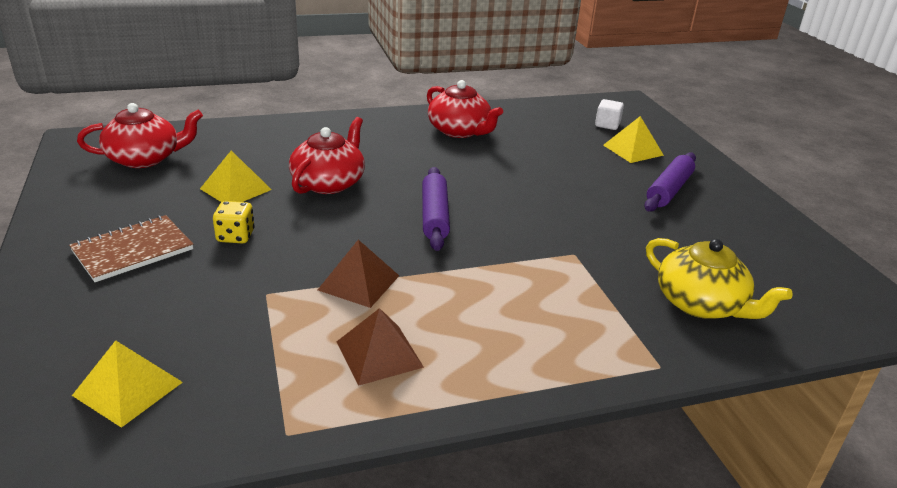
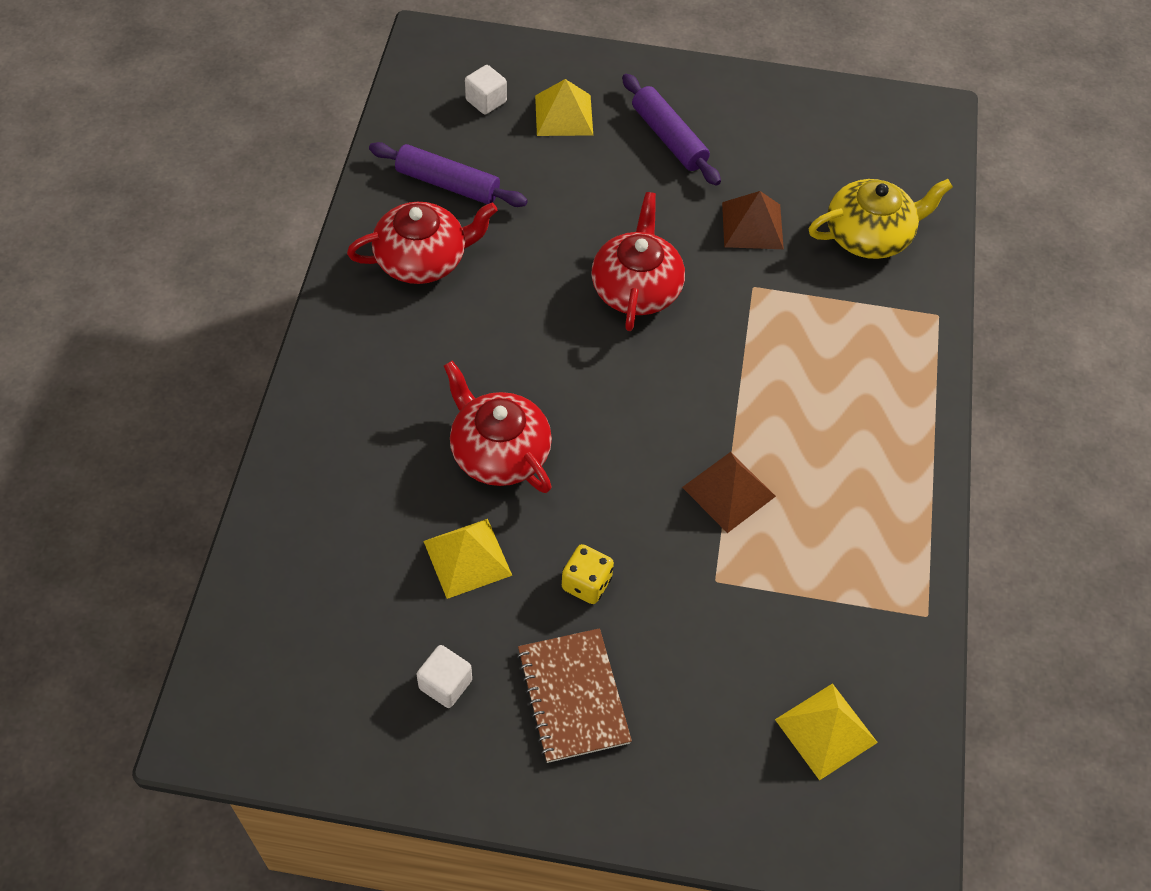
camera: 65 degrees left, 25 degrees up
red teapot [77,103,203,168] -> red teapot moved to [591,192,685,331]
brown pyramid [337,308,424,386] -> brown pyramid moved to [722,191,784,249]
purple rolling pin [422,167,450,251] -> purple rolling pin moved to [369,142,528,207]
none -> white cube [416,645,472,708]

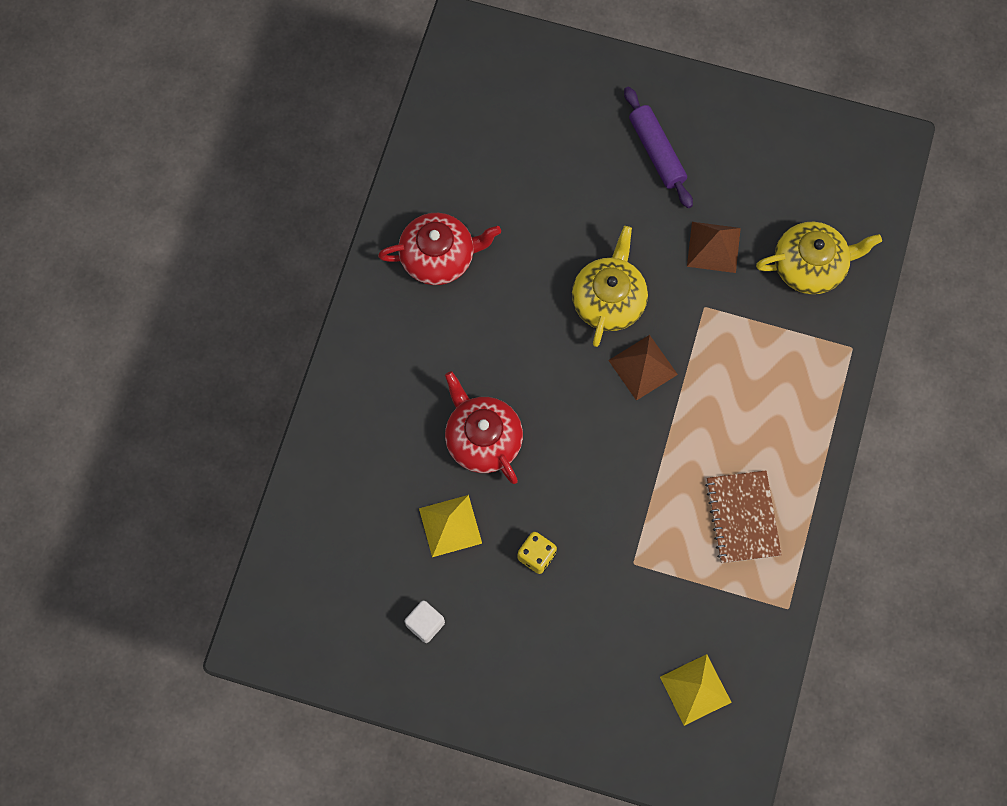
camera: 10 degrees right, 15 degrees up
purple rolling pin [369,142,528,207] -> none
white cube [465,65,507,115] -> none
brown notebook [517,628,632,763] -> brown notebook moved to [705,470,782,563]
yellow pyramid [535,79,593,136] -> none
red teapot [591,192,685,331] -> yellow teapot [572,226,648,347]
brown pyramid [682,452,776,533] -> brown pyramid moved to [608,335,678,401]

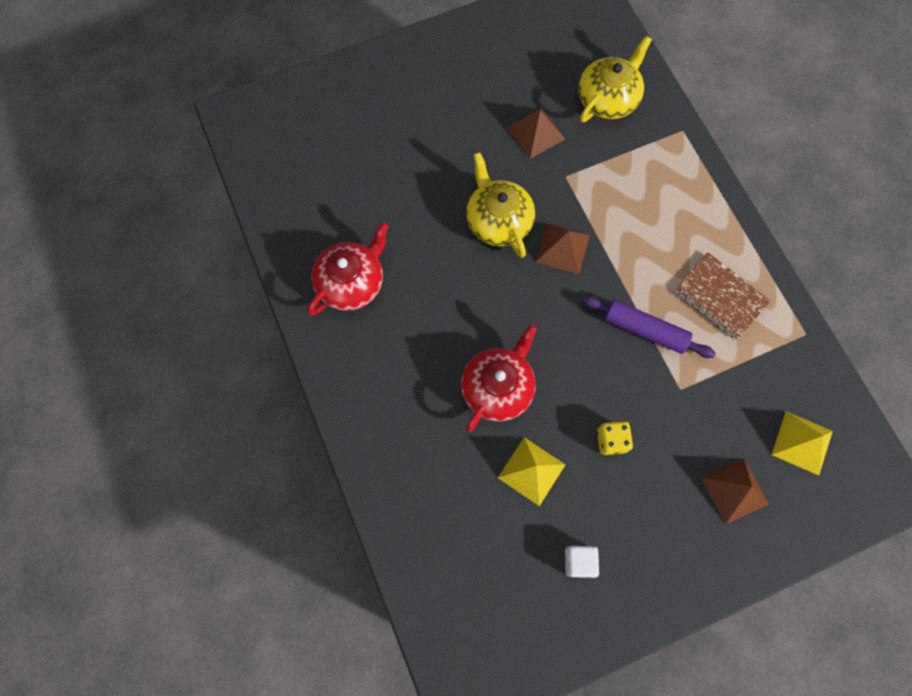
camera: 40 degrees left, 0 degrees up
red teapot [445,371,523,484] -> red teapot turned 105 degrees clockwise [461,324,537,432]
purple rolling pin [624,87,693,208] -> purple rolling pin moved to [582,296,716,358]
none -> brown pyramid [701,458,769,524]

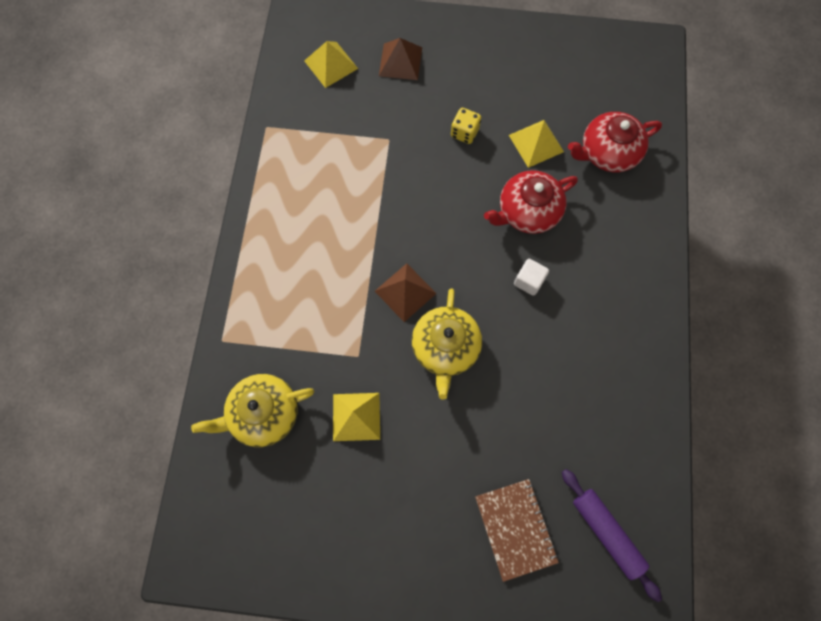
camera: 150 degrees left, 0 degrees up
red teapot [307,222,389,316] -> red teapot moved to [568,112,662,172]
brown pyramid [506,108,565,159] -> yellow pyramid [333,393,380,441]
white cube [565,546,599,578] -> white cube moved to [514,259,549,296]
purple rolling pin [582,296,716,358] -> purple rolling pin moved to [562,469,662,602]
brown notebook [675,252,771,340] -> brown notebook moved to [475,479,559,582]

